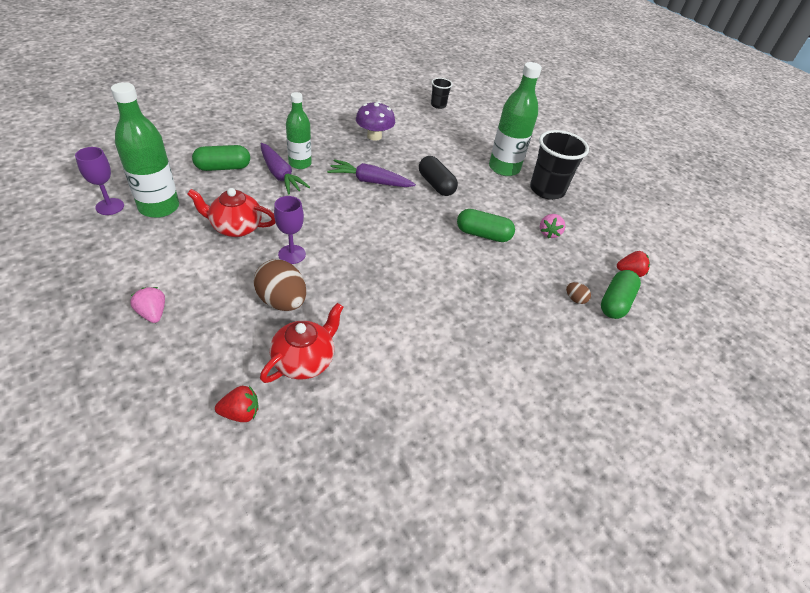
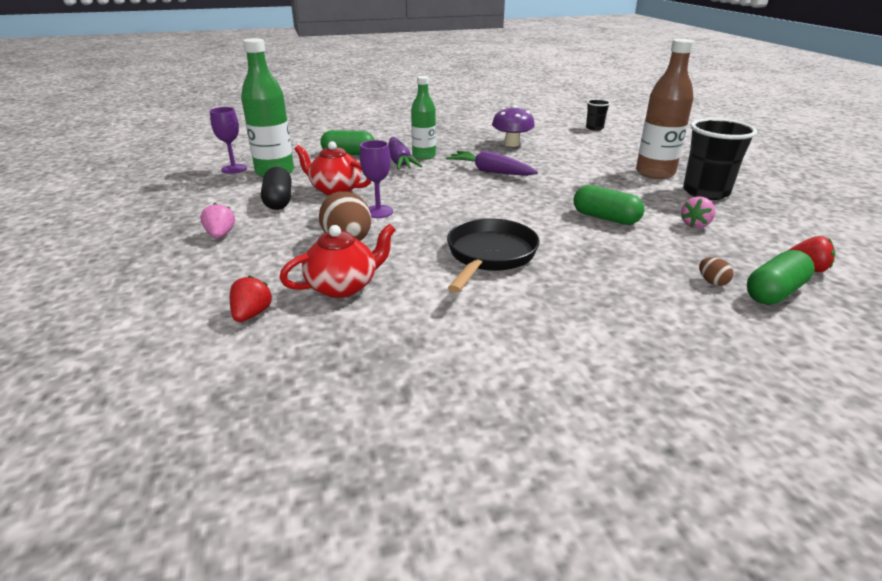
camera: 25 degrees right, 15 degrees down
red strawberry [215,386,258,422] -> red strawberry turned 90 degrees counterclockwise [230,276,272,322]
black capsule [419,156,458,196] -> black capsule moved to [261,167,292,210]
green bottle [489,62,542,176] -> brown bottle [636,39,694,179]
none -> black pan [447,218,540,293]

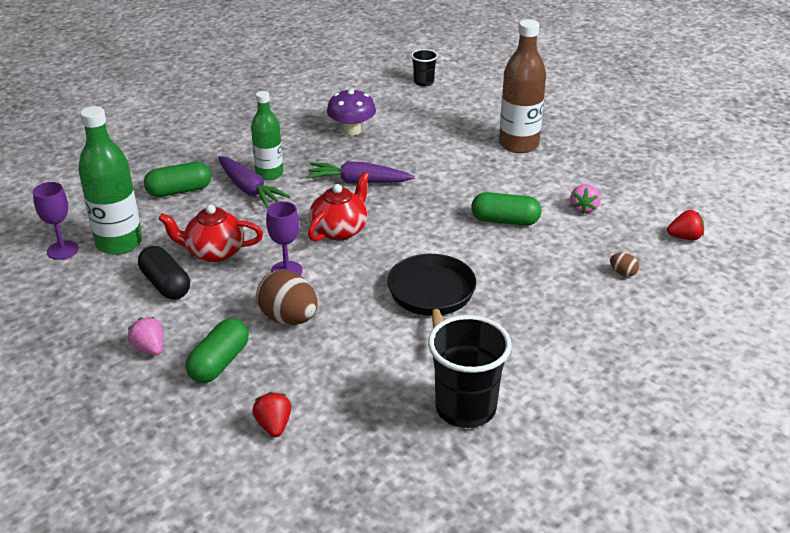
camera: 25 degrees left, 5 degrees up
red teapot [279,224,396,298] -> red teapot moved to [308,172,369,242]
black cup [683,118,757,200] -> black cup moved to [428,315,512,428]
green capsule [747,250,815,305] -> green capsule moved to [186,318,249,383]

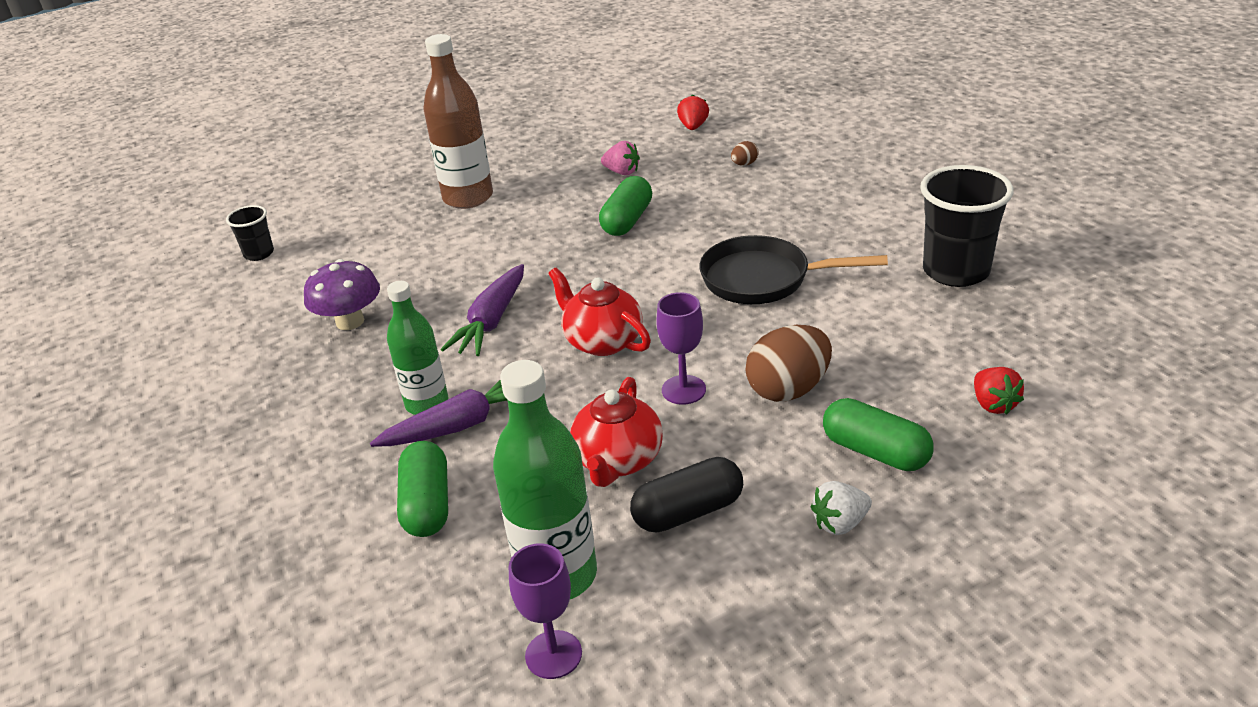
camera: 75 degrees left, 0 degrees up
pink strawberry [128,317,163,355] -> white strawberry [811,481,872,535]
red strawberry [252,392,291,437] -> red strawberry turned 105 degrees counterclockwise [974,367,1024,415]

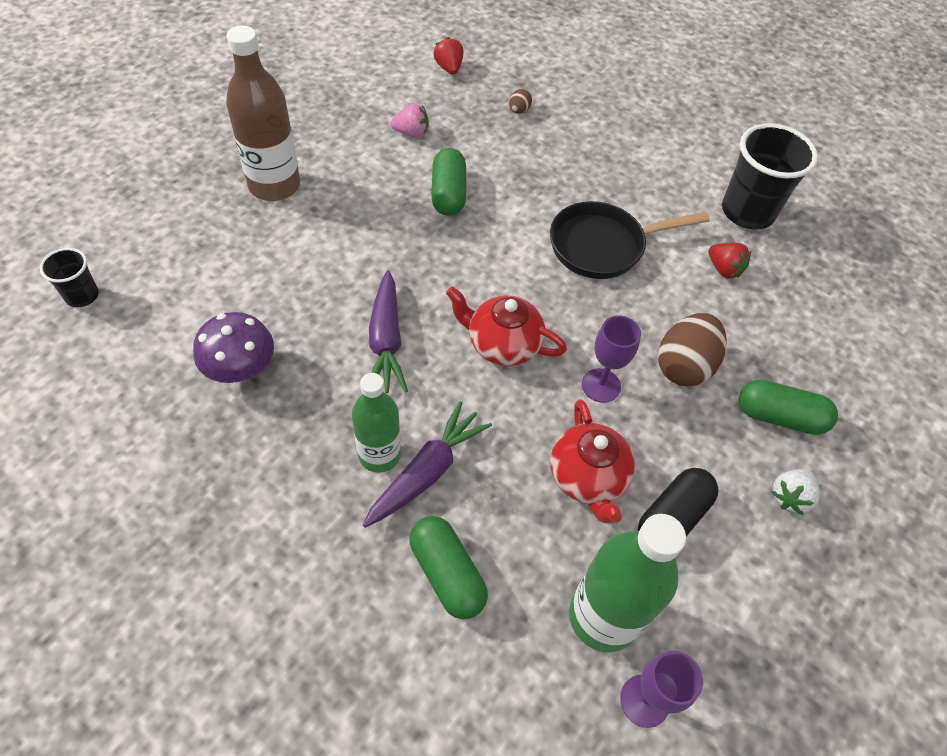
camera: 30 degrees left, 20 degrees up
red strawberry [974,367,1024,415] -> red strawberry moved to [708,243,751,279]

